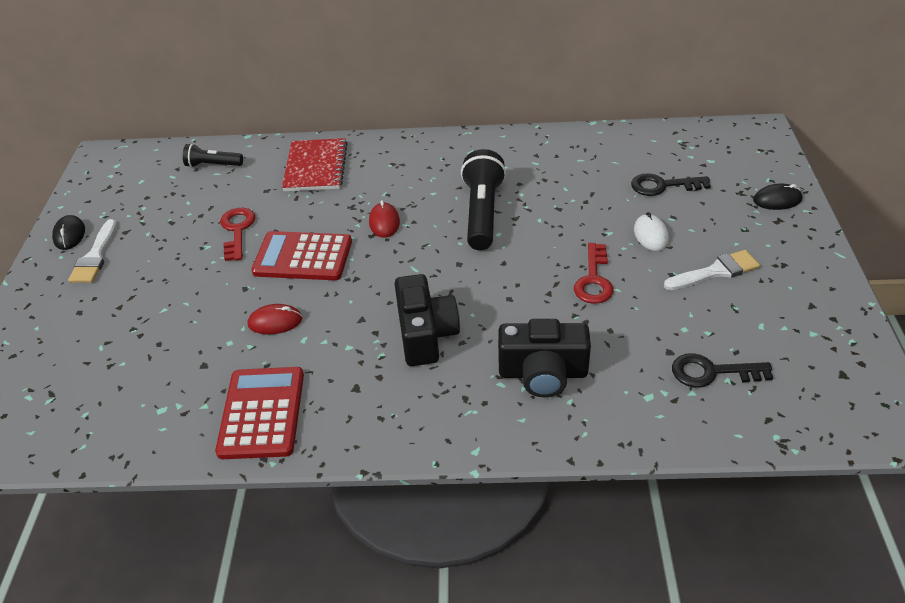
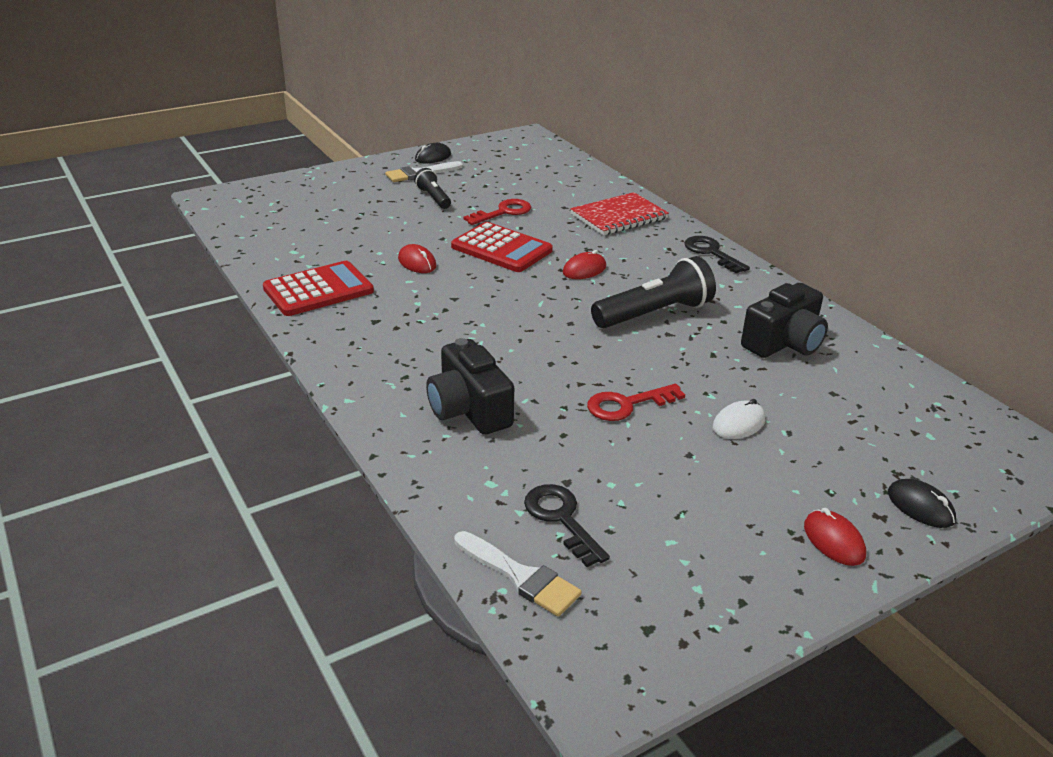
camera: 55 degrees right, 10 degrees down
black flashlight [183,144,243,167] -> black flashlight moved to [414,168,451,209]
red calculator [251,231,352,280] -> red calculator turned 150 degrees clockwise [451,222,553,272]
black camera [394,274,460,366] -> black camera moved to [741,283,828,358]
black key [631,173,711,196] -> black key moved to [684,236,750,273]
white brush [664,250,760,290] -> white brush moved to [454,531,582,617]
none -> red mouse [804,508,866,566]

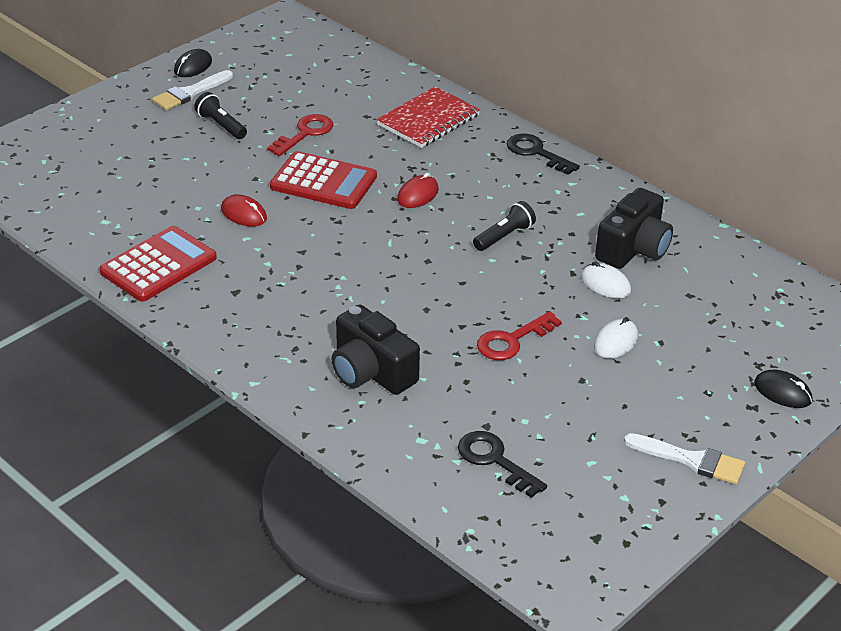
camera: 15 degrees left, 5 degrees up
white brush [454,531,582,617] -> white brush moved to [624,433,745,484]
black flashlight [591,256,716,328] -> black flashlight [473,201,536,251], size x0.56
red mouse [804,508,866,566] -> none
none -> white mouse [581,261,631,299]

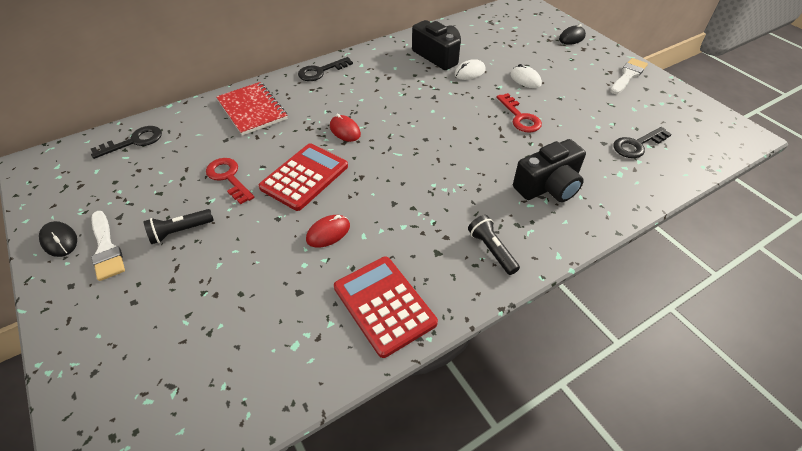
camera: 75 degrees left, 10 degrees up
black flashlight [473,201,536,251] -> black flashlight moved to [468,215,520,275]
none -> black key [91,126,162,159]

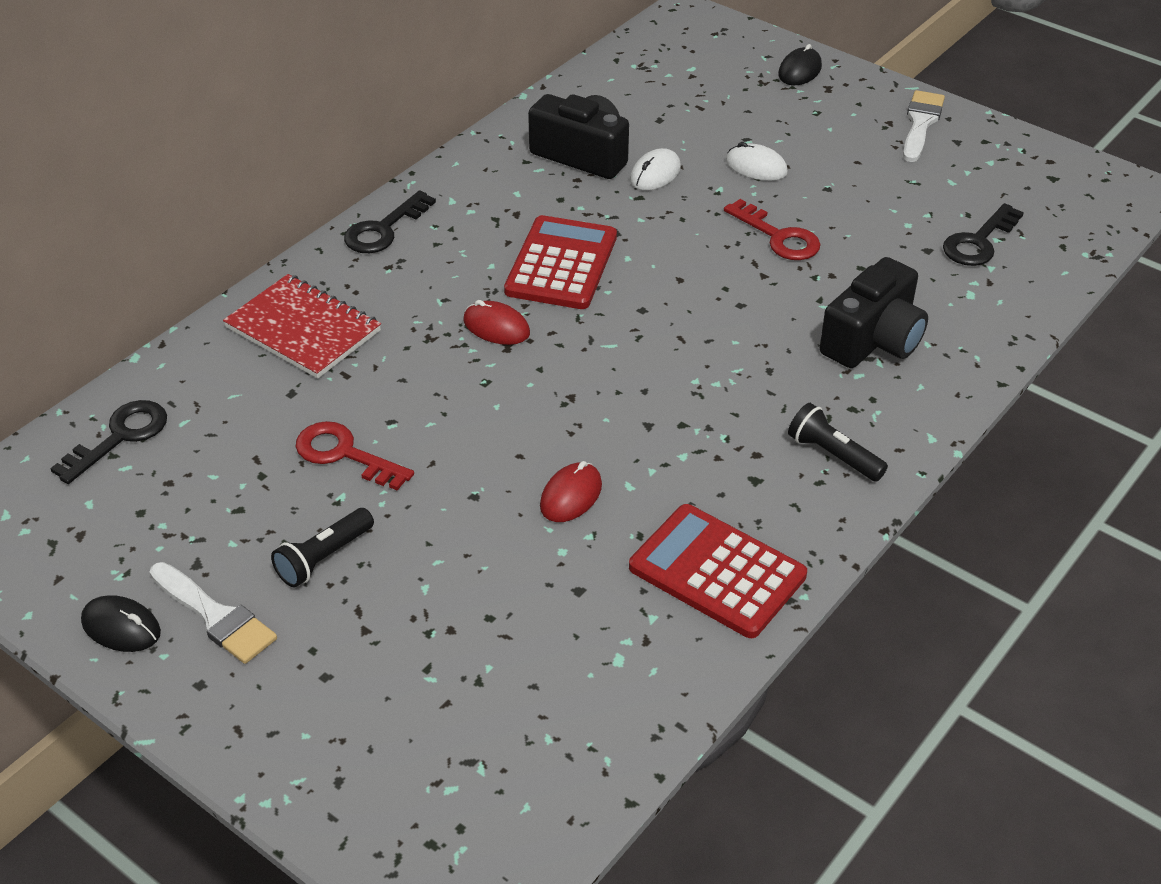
camera: 20 degrees left, 5 degrees down
red calculator [259,143,348,211] -> red calculator moved to [504,215,617,309]

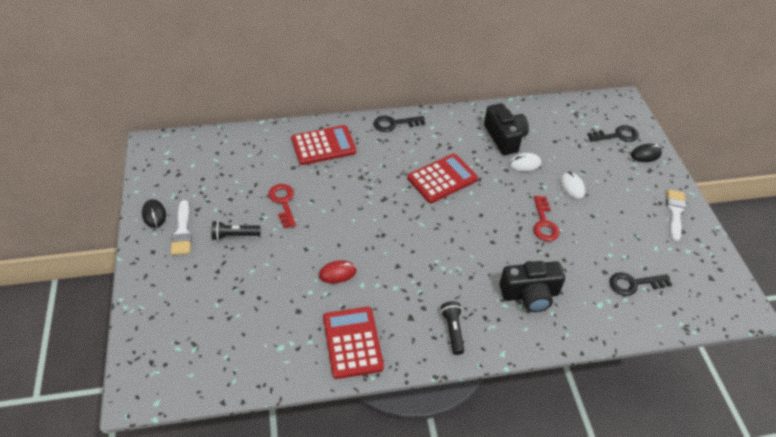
camera: 40 degrees right, 5 degrees up
black key [50,400,167,484] -> black key moved to [587,125,639,142]
red notebook [223,274,381,379] -> red calculator [291,125,357,165]
red mouse [464,300,530,345] -> none
white brush [903,90,945,162] -> white brush turned 45 degrees counterclockwise [666,189,686,242]

